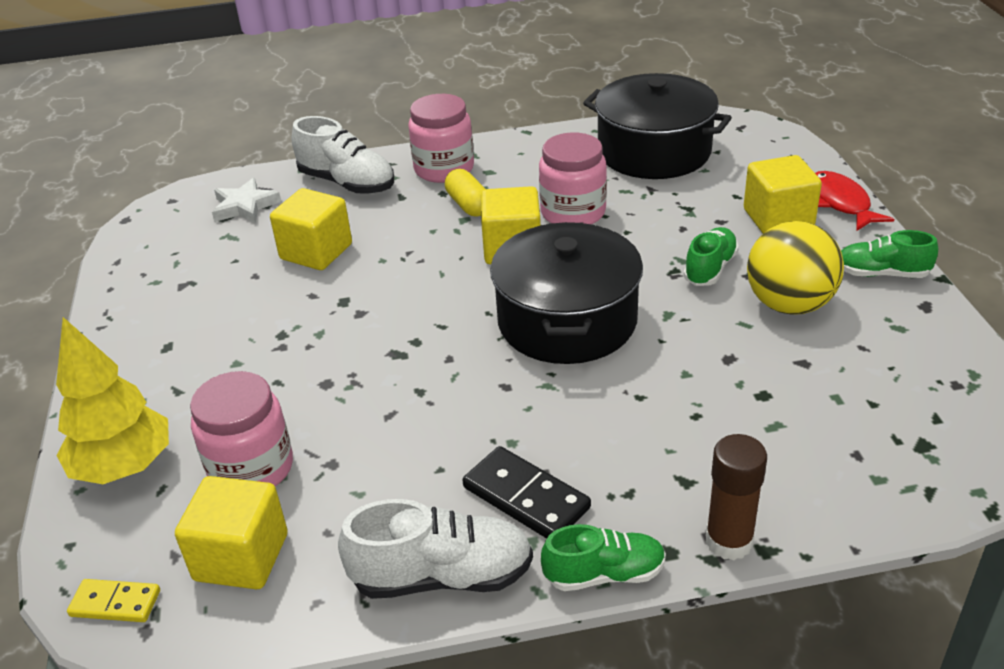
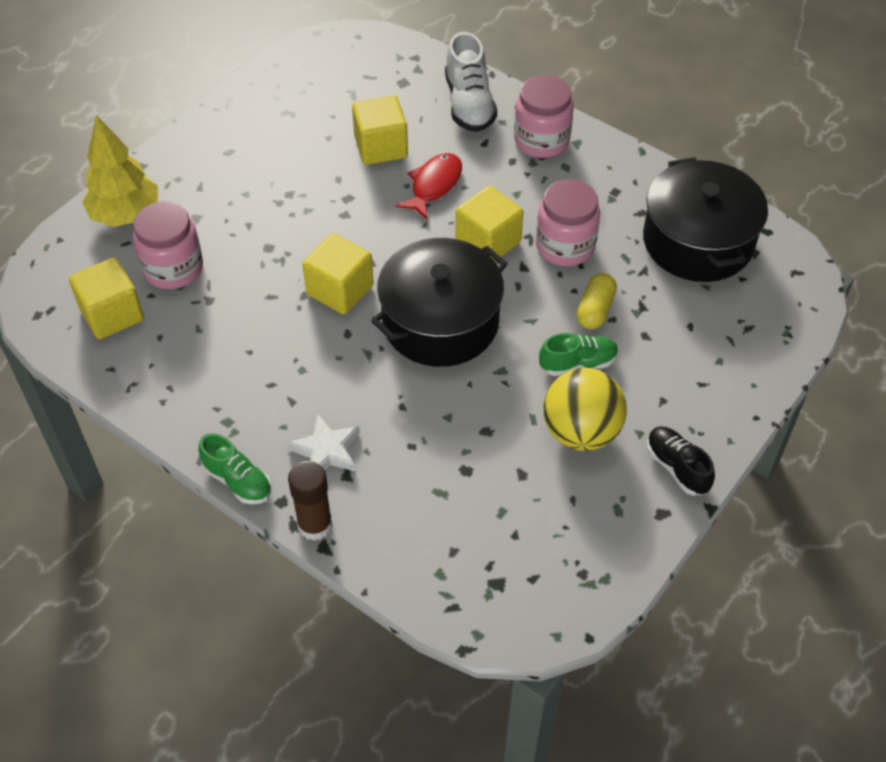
camera: 45 degrees right, 15 degrees up
yellow domino [67,579,160,622] -> none
white star [212,178,281,224] -> white star moved to [287,414,360,471]
white shoe [338,499,533,599] -> none
yellow capsule [445,169,485,217] -> yellow capsule moved to [577,273,617,329]
black domino [462,446,591,539] -> none
yellow cube [744,155,822,234] -> yellow cube moved to [302,233,374,314]
red fish [815,171,894,231] -> red fish moved to [395,153,462,220]
green shoe [841,230,938,278] -> black shoe [647,426,715,496]

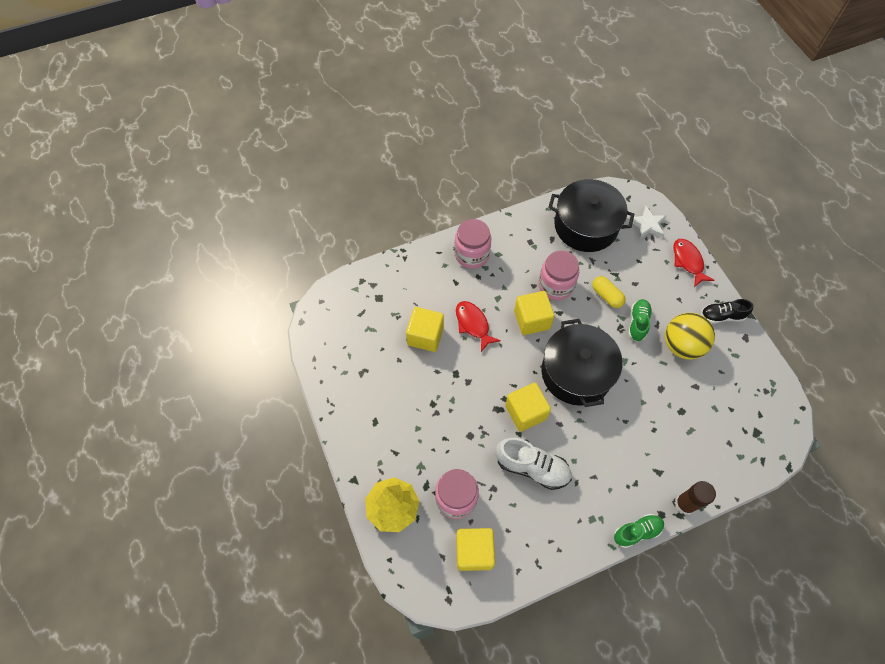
camera: 60 degrees left, 10 degrees up
white star [287,414,360,471] -> white star moved to [628,206,667,239]
white shoe [445,32,497,132] -> white shoe moved to [496,438,572,490]
none -> red fish [673,239,715,287]

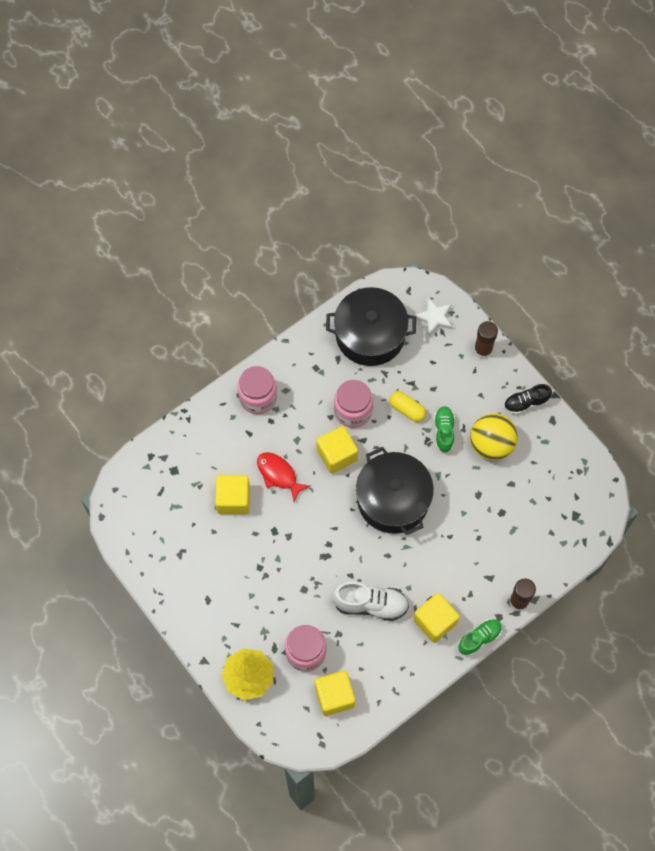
camera: 15 degrees left, 5 degrees up
yellow cube [505,383,551,432] -> yellow cube moved to [413,593,460,643]
red fish [673,239,715,287] -> brown glue stick [474,321,498,359]

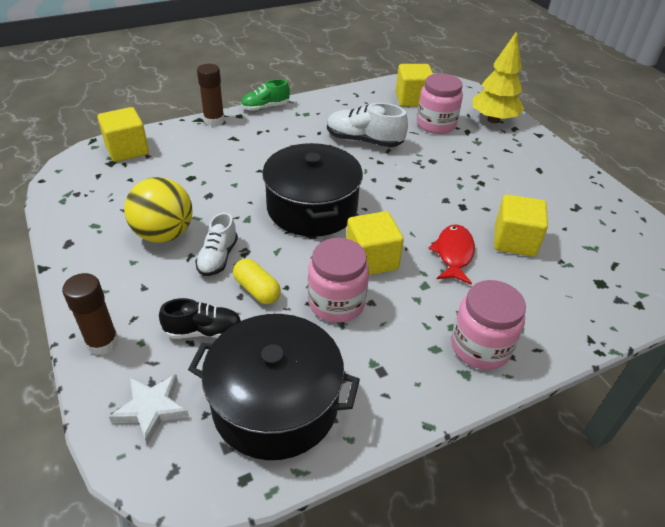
camera: 170 degrees left, 25 degrees down
red fish [257,452,310,502] -> red fish turned 135 degrees counterclockwise [428,225,475,285]
yellow cube [413,593,460,643] -> yellow cube moved to [98,107,149,162]
green shoe [434,406,455,453] -> white shoe [195,212,238,276]
black shoe [504,384,552,415] -> black shoe moved to [159,298,241,339]

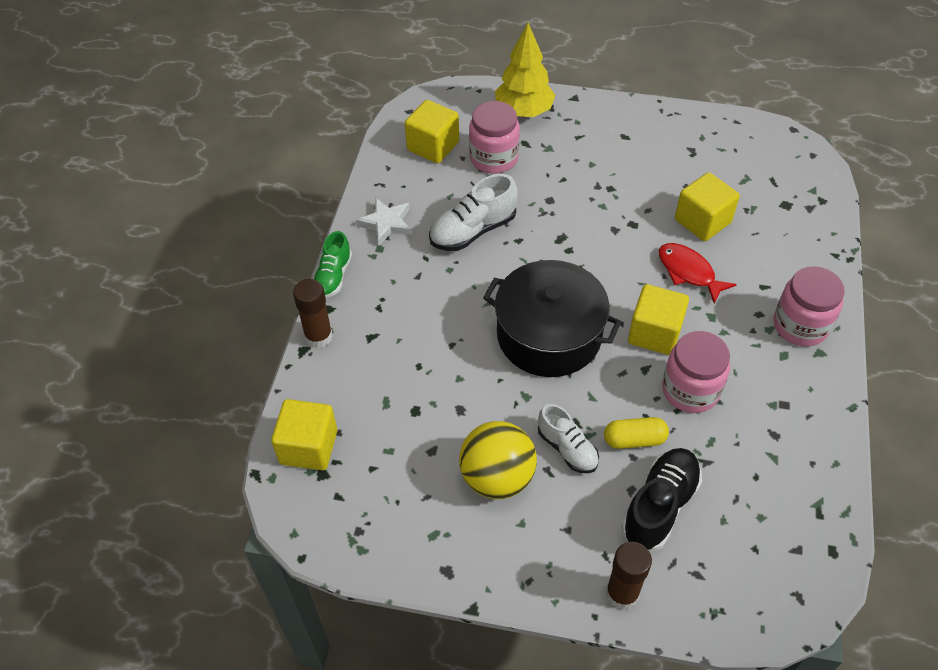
camera: 50 degrees left, 10 degrees up
white star [109,374,189,445] -> white star moved to [356,198,412,246]
black shoe [159,298,241,339] -> black shoe [621,448,702,551], size x1.51
black pot [188,314,360,460] -> none

